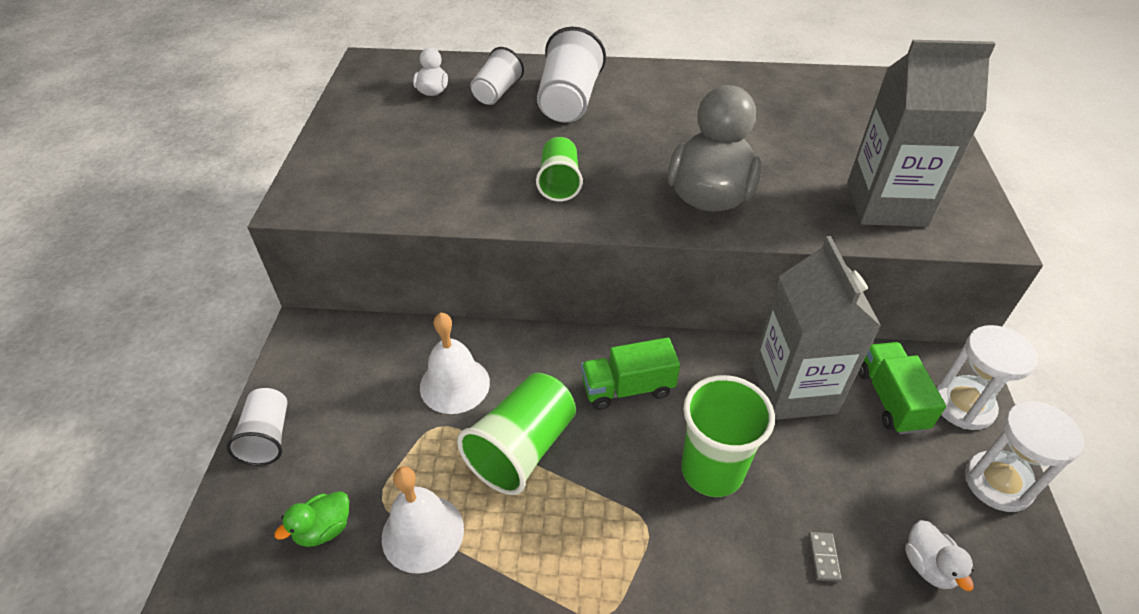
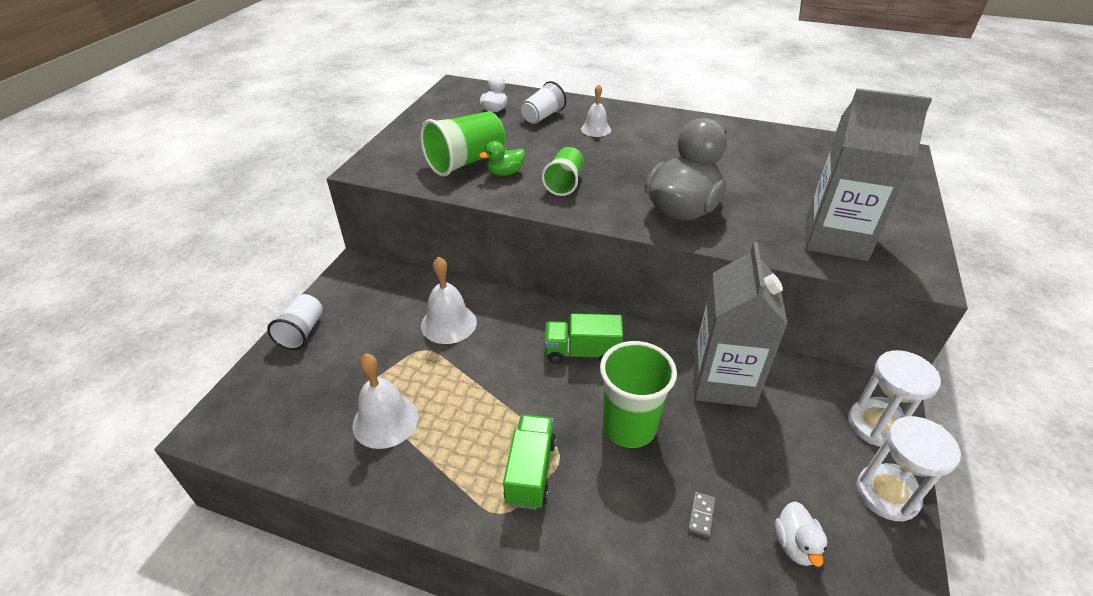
camera: 15 degrees right, 5 degrees down
green duck [274,491,349,547] -> green duck moved to [479,141,525,176]
green cup [457,373,576,495] -> green cup moved to [420,111,506,176]
white cup [537,27,606,123] -> white bell [581,84,611,137]
green truck [858,342,946,434] -> green truck moved to [503,415,556,510]

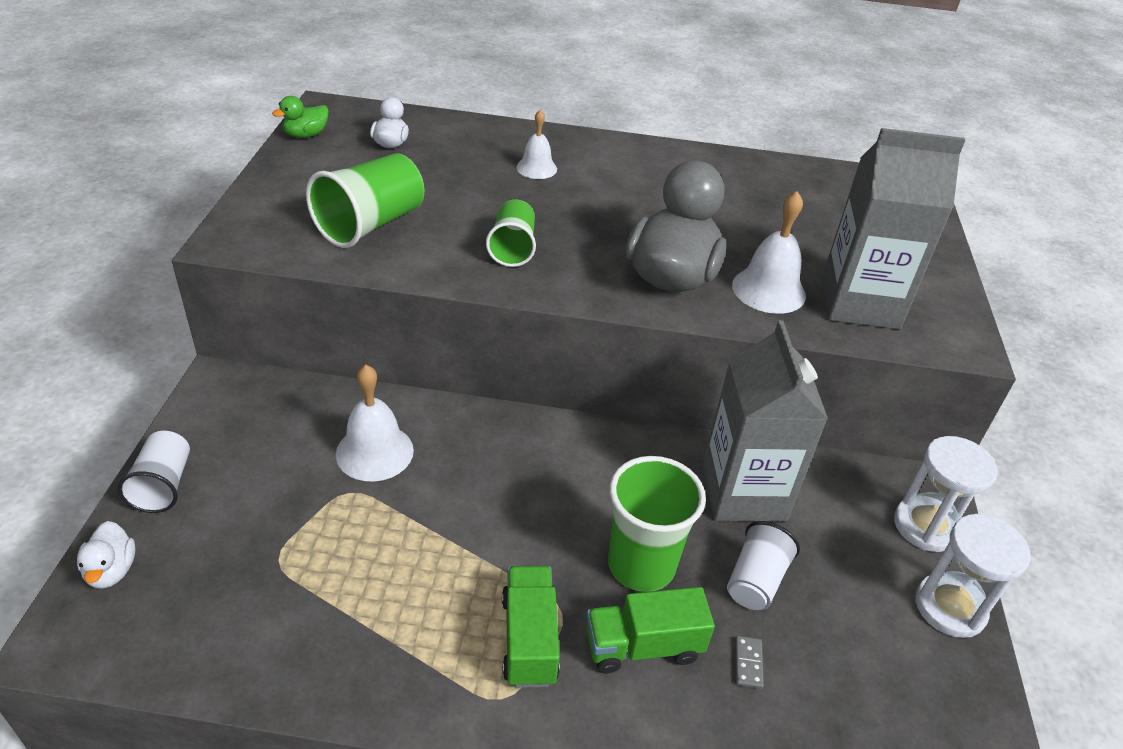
camera: 15 degrees left, 0 degrees up
white bell [352,353,418,449] -> white bell moved to [732,191,806,314]
green duck [479,141,525,176] -> green duck moved to [272,96,329,138]
white cup [521,81,566,124] -> white cup moved to [727,521,800,610]
green truck [545,314,623,364] -> green truck moved to [586,587,715,674]
white duck [775,501,827,567] -> white duck moved to [77,521,135,589]

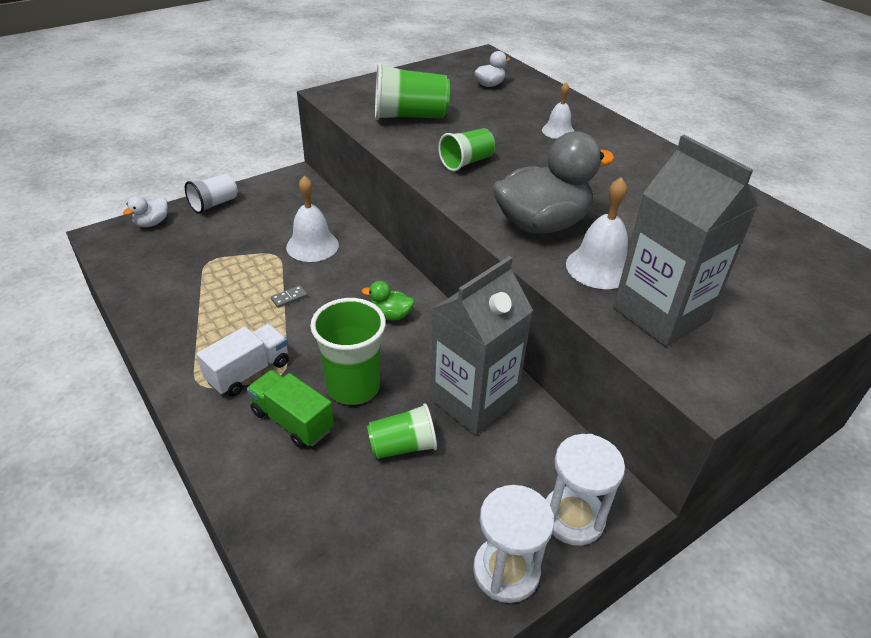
camera: 50 degrees right, 0 degrees up
green duck [272,96,329,138] -> green duck moved to [362,281,414,321]
green truck [502,566,560,688] -> white truck [197,324,289,397]
white cup [727,521,800,610] -> green cup [367,403,437,459]
grey domino [735,636,764,689] -> grey domino moved to [271,285,308,308]

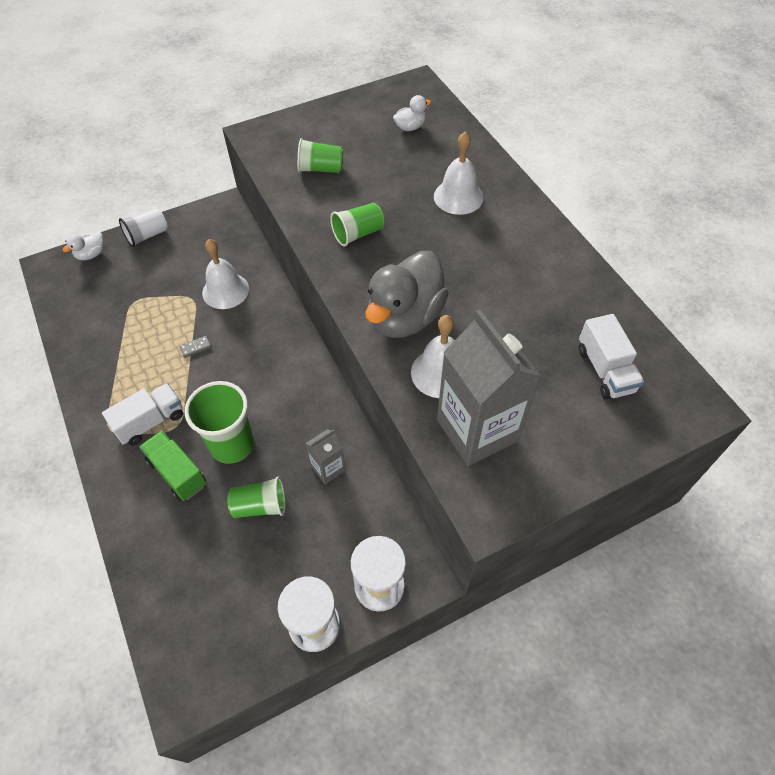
camera: 10 degrees right, 15 degrees up
green duck [362,281,414,321] -> none
green cup [375,63,450,120] -> green cup [297,138,343,173], size x0.63
grey carton [430,256,533,435] -> grey carton [305,429,346,484], size x0.48
grey duck [493,131,615,234] -> grey duck turned 135 degrees clockwise [365,251,449,338]
white bell [542,83,574,139] -> white bell [434,131,483,215], size x1.56
none -> white truck [578,314,644,399]

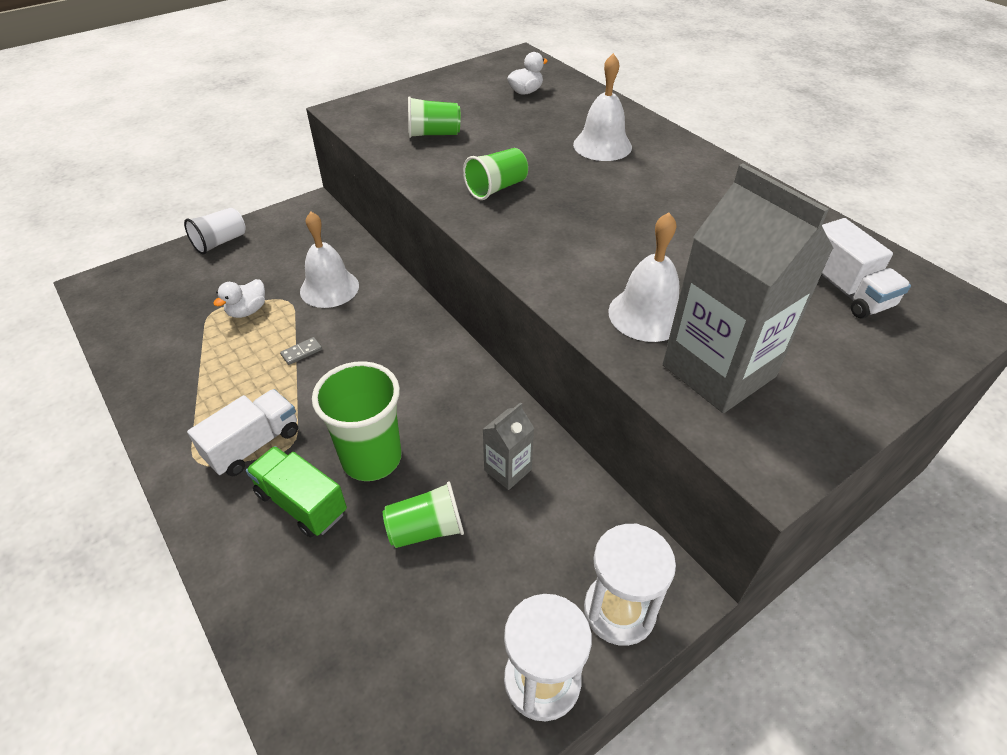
camera: 10 degrees left, 10 degrees down
white duck [63,232,104,260] -> white duck moved to [213,279,265,318]
grey duck [365,251,449,338] -> none

